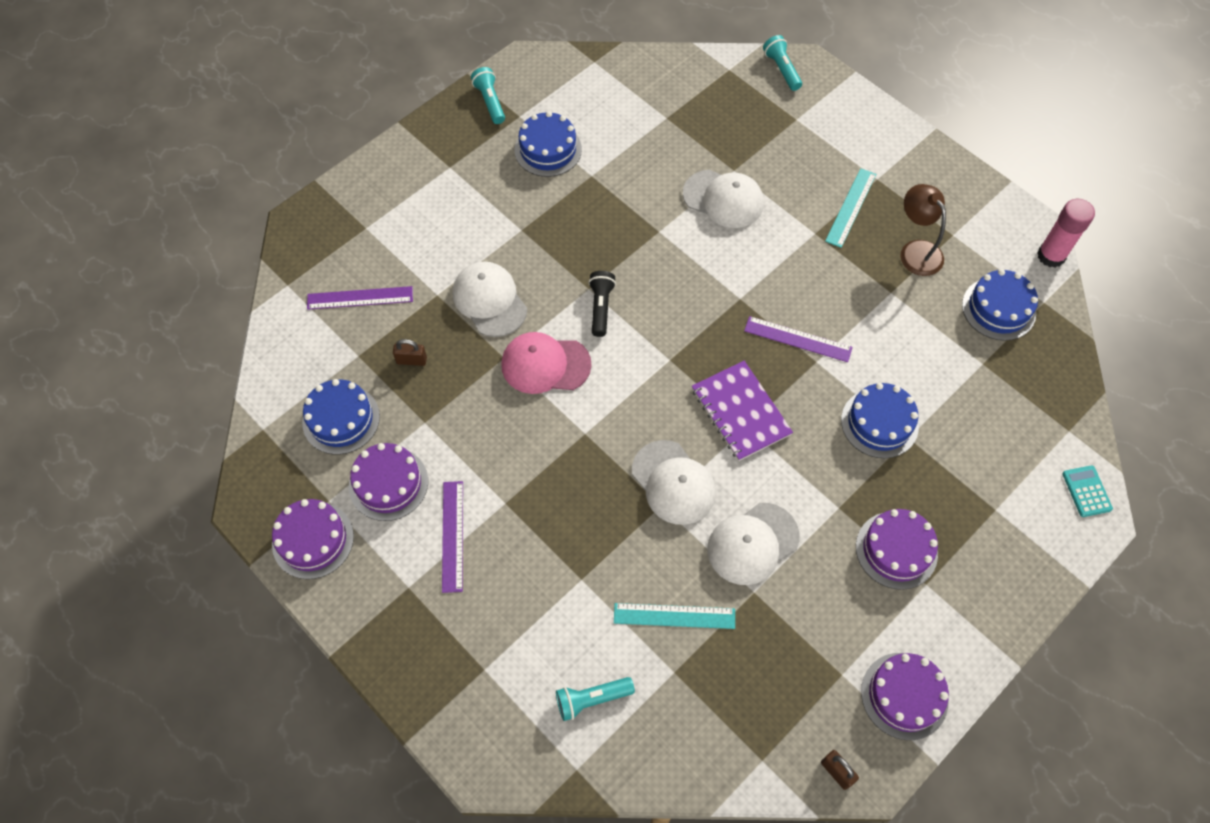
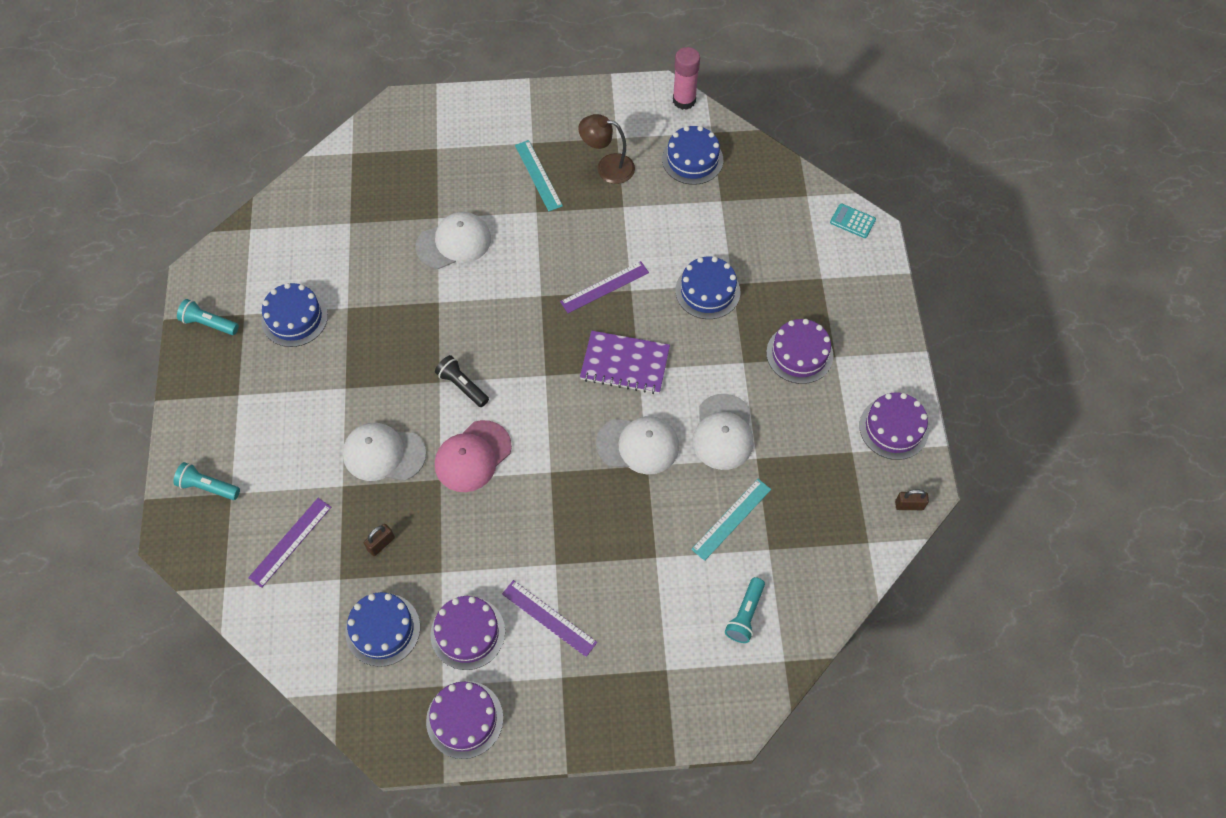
camera: 50 degrees left, 0 degrees up
turquoise flashlight [763,35,802,91] -> turquoise flashlight moved to [173,462,240,500]

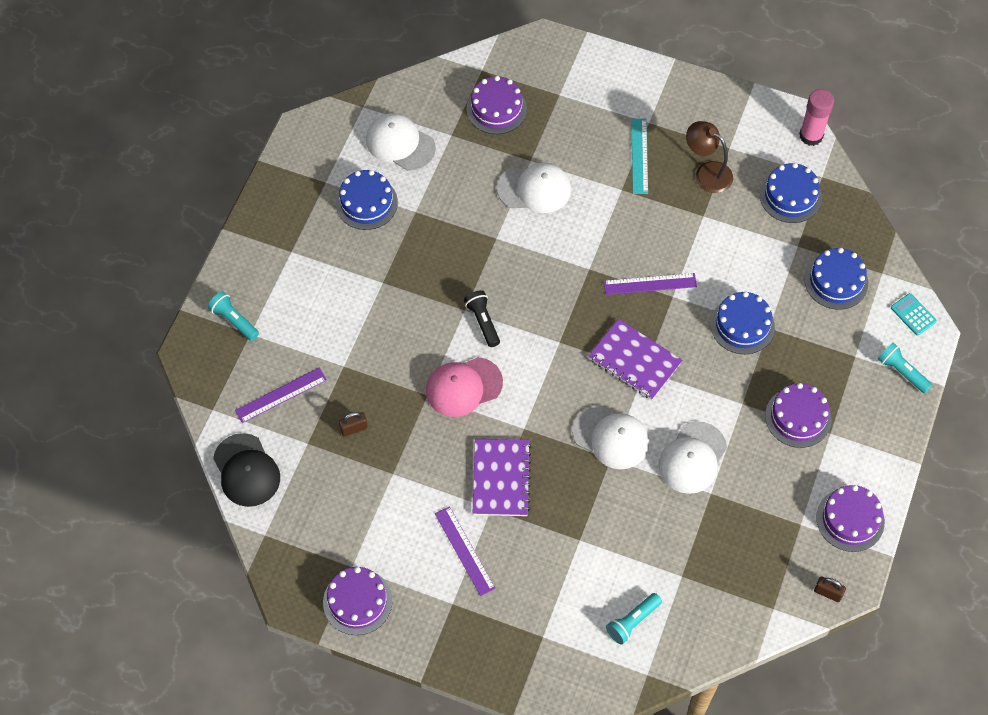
camera: 25 degrees right, 0 degrees up
turquoise flashlight [177,299,239,335] -> turquoise flashlight moved to [878,342,932,393]
white cap [343,423,426,481] -> white cap moved to [366,113,436,171]
blue cake [345,592,420,667] -> blue cake moved to [804,248,868,310]
purple cake [430,596,505,670] -> purple cake moved to [466,76,527,134]
turquoise ruler [691,479,771,561] -> none
none -> black cap [213,433,280,507]
none -> purple notebook [473,439,531,516]

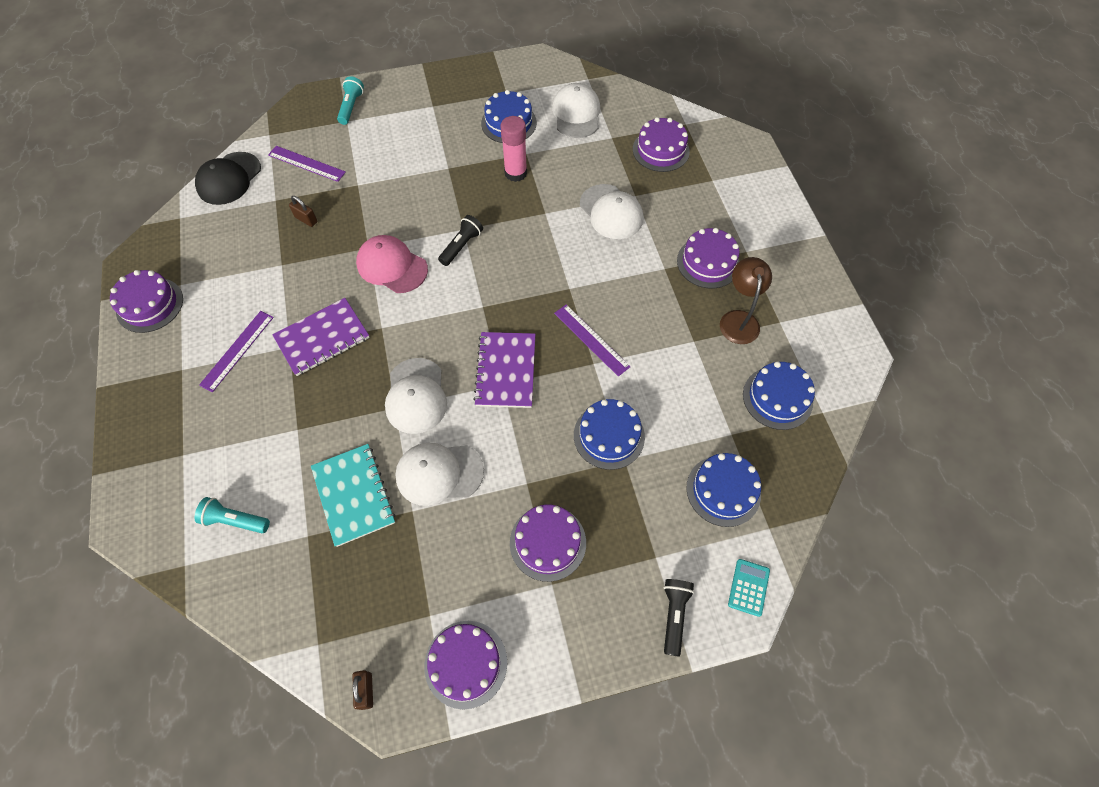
camera: 55 degrees right, 0 degrees up
turquoise ruler [631,119,648,194] -> purple cake [677,228,740,288]
pink glue stick [799,89,834,146] -> pink glue stick moved to [500,116,527,182]
turquoise flashlight [878,342,932,393] -> black flashlight [664,579,694,657]
none -> turquoise notebook [311,444,396,547]

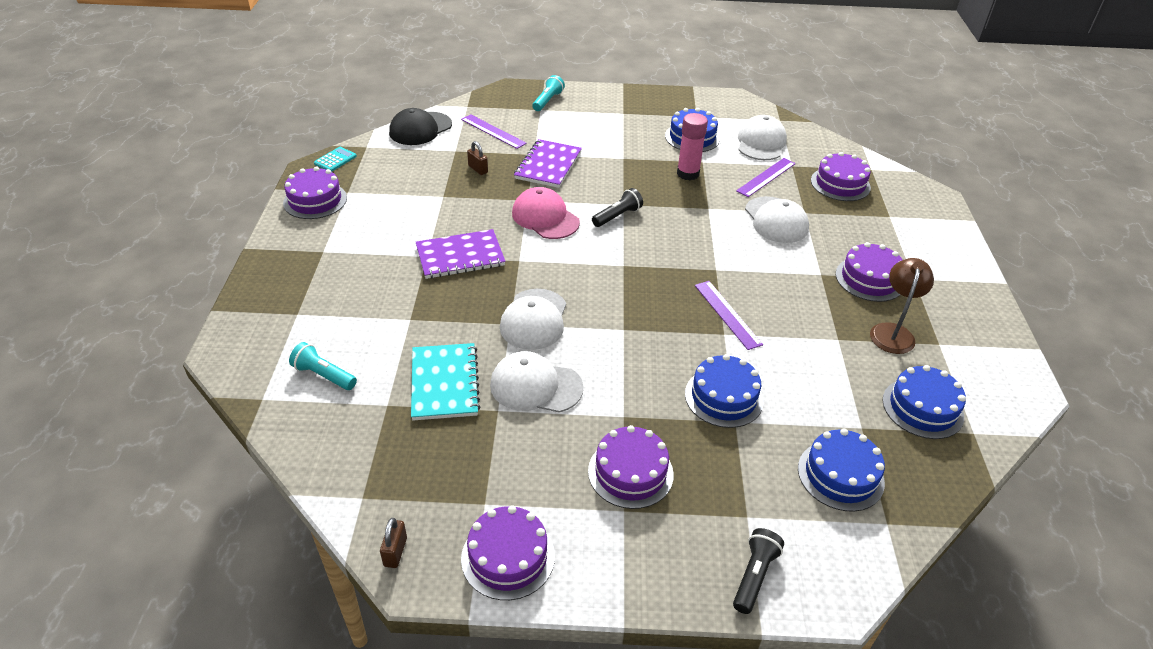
camera: 15 degrees right, 20 degrees down
purple ruler [199,311,274,392] -> purple ruler moved to [736,158,796,197]
purple notebook [473,332,535,408] -> purple notebook moved to [514,139,582,188]
turquoise calculator [728,559,770,617] -> turquoise calculator moved to [314,147,357,172]

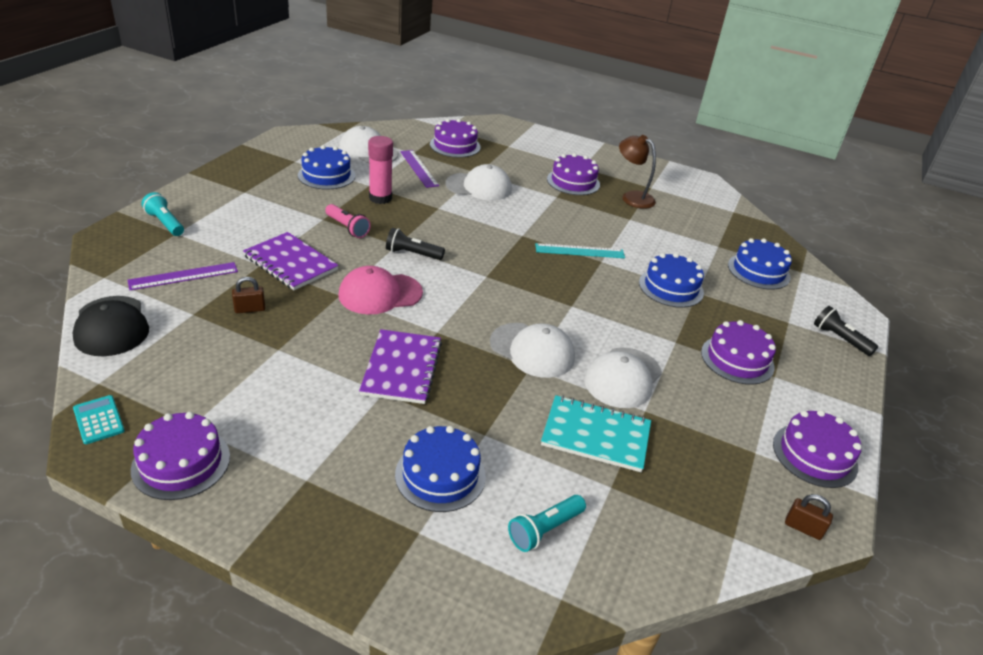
camera: 70 degrees left, 5 degrees down
black flashlight [592,188,643,227] -> black flashlight turned 60 degrees counterclockwise [386,228,445,260]
purple ruler [695,281,763,350] -> turquoise ruler [535,243,625,258]
blue cake [883,365,966,439] -> blue cake moved to [395,426,486,512]
none -> pink flashlight [325,204,371,238]

